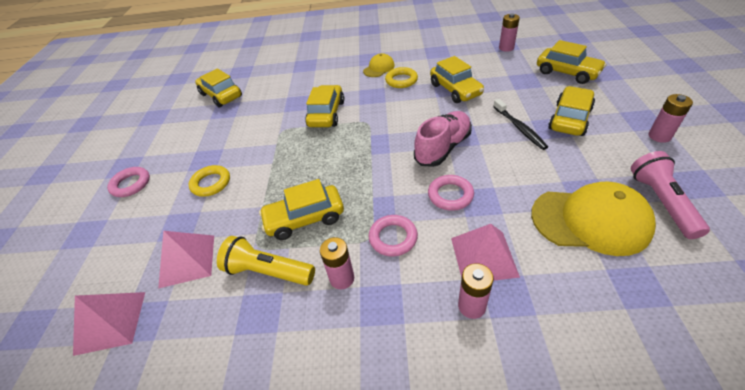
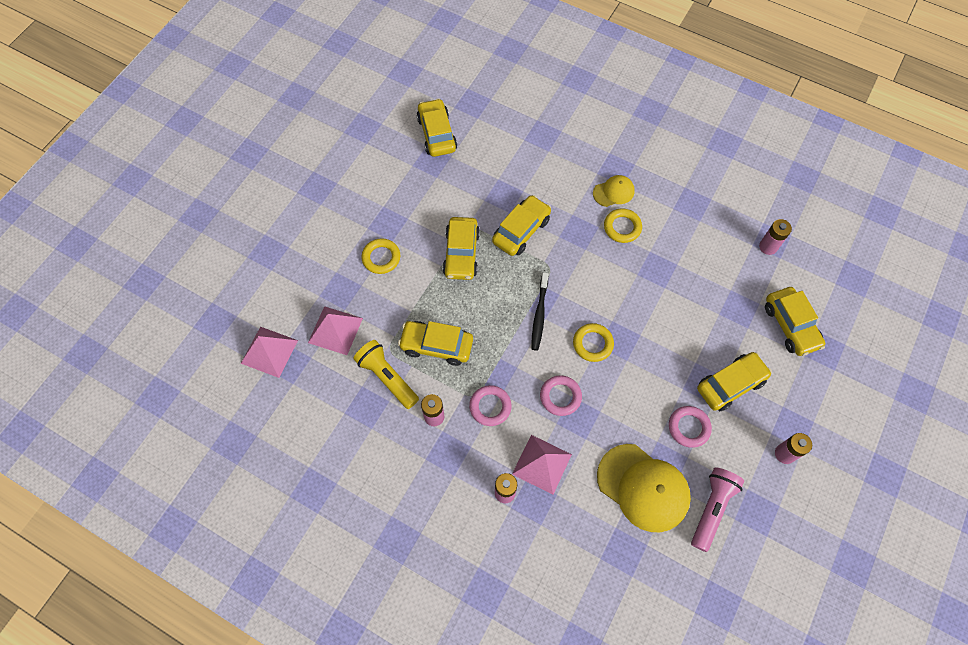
camera: 25 degrees right, 20 degrees up
pink ring [107,167,150,197] -> pink ring moved to [669,406,712,448]
pink shoe [414,111,472,167] -> yellow ring [573,323,614,362]
yellow car [430,56,484,103] -> yellow car moved to [443,217,480,280]
black toothbrush [493,99,548,150] -> black toothbrush moved to [531,272,549,351]

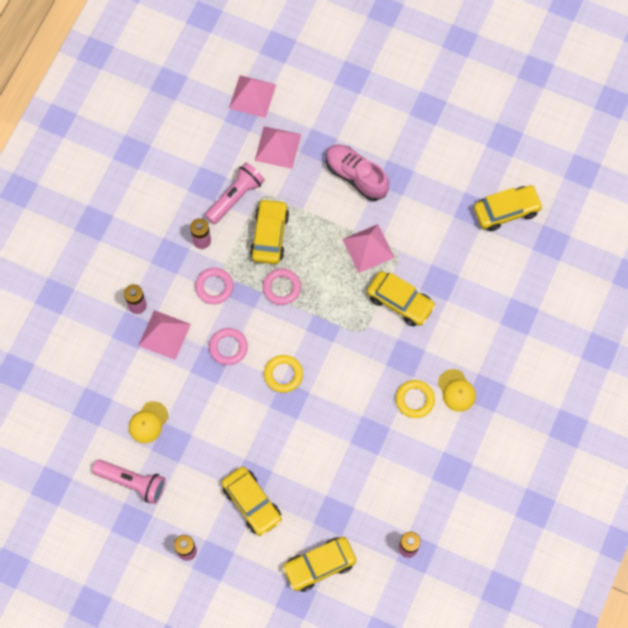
camera: 85 degrees right, 5 degrees up
yellow flashlight [353,340,419,409] -> pink flashlight [205,162,265,224]
yellow ring [361,238,400,274] -> pink shoe [326,145,389,201]
yellow car [443,217,480,280] -> pink pyramid [342,224,395,273]
black toothbrush [531,272,549,351] -> none
yellow cap [597,444,691,532] -> yellow cap [129,401,168,443], size x0.52
pink ring [669,406,712,448] -> pink ring moved to [263,268,301,305]

